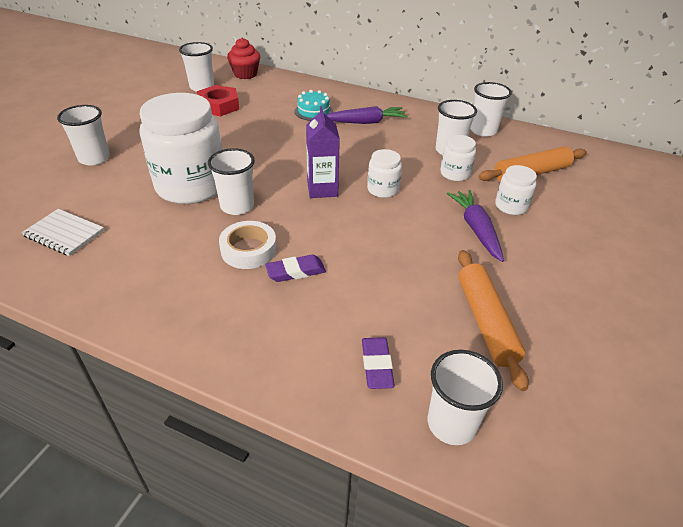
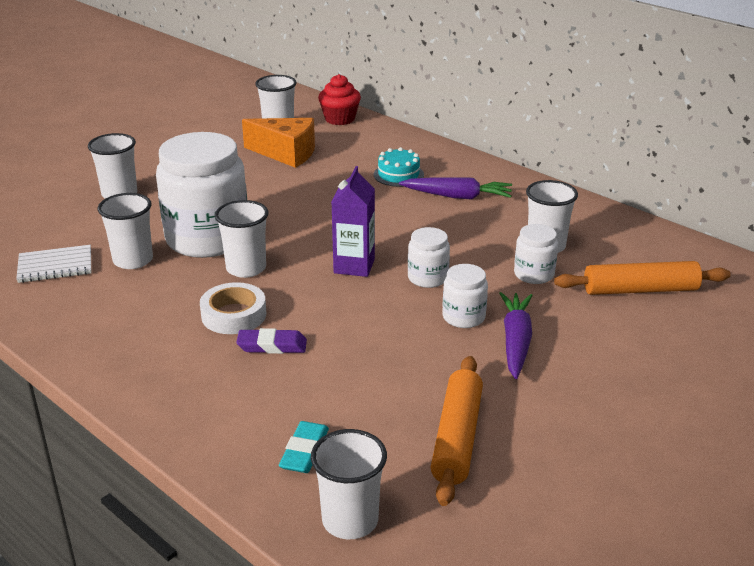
camera: 20 degrees right, 10 degrees down
white notebook [21,209,104,256] -> white notebook turned 60 degrees counterclockwise [16,245,91,283]
red nut [197,85,239,116] -> orange cheese [242,118,315,168]
purple eraser [362,337,395,389] -> turquoise eraser [279,421,329,473]
white cup [470,82,512,137] -> white cup moved to [98,193,153,269]
white jar [495,165,537,215] -> white jar moved to [442,264,488,328]

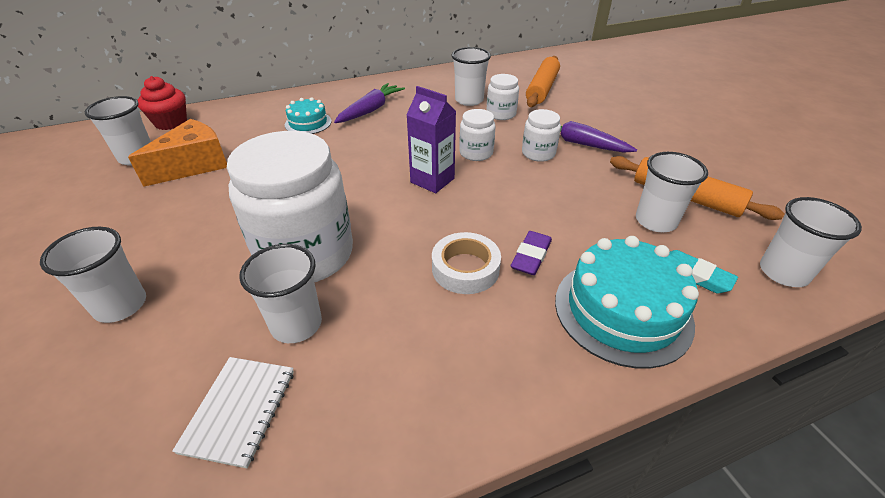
camera: 65 degrees left, 10 degrees up
white cup [215,200,269,278] -> white cup moved to [636,152,708,232]
none -> turquoise cake [555,236,699,369]

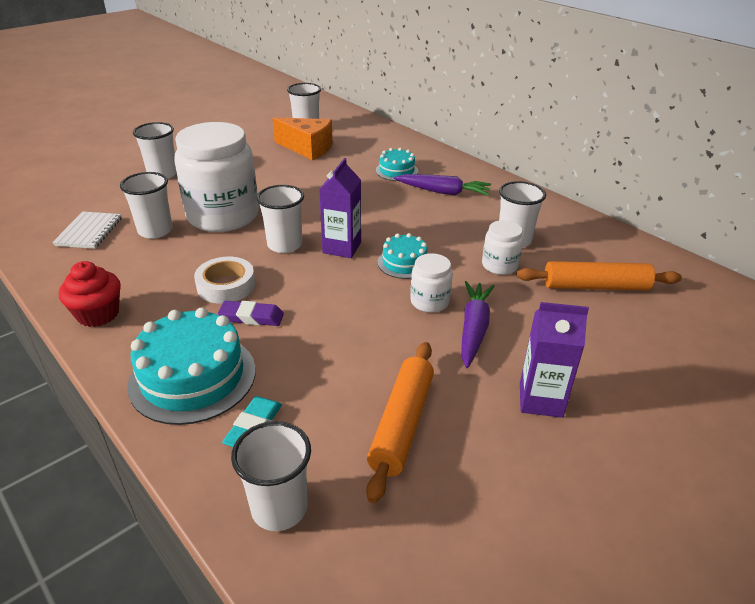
camera: 70 degrees right, 5 degrees down
red cupcake [137,76,187,130] -> red cupcake moved to [59,261,121,327]
white notebook [172,357,294,468] -> white notebook turned 75 degrees counterclockwise [52,211,122,249]
white jar [459,109,496,161] -> turquoise cake [378,233,427,279]
white cup [636,152,708,232] -> white cup moved to [256,185,304,253]
none -> purple carton [520,302,589,418]

